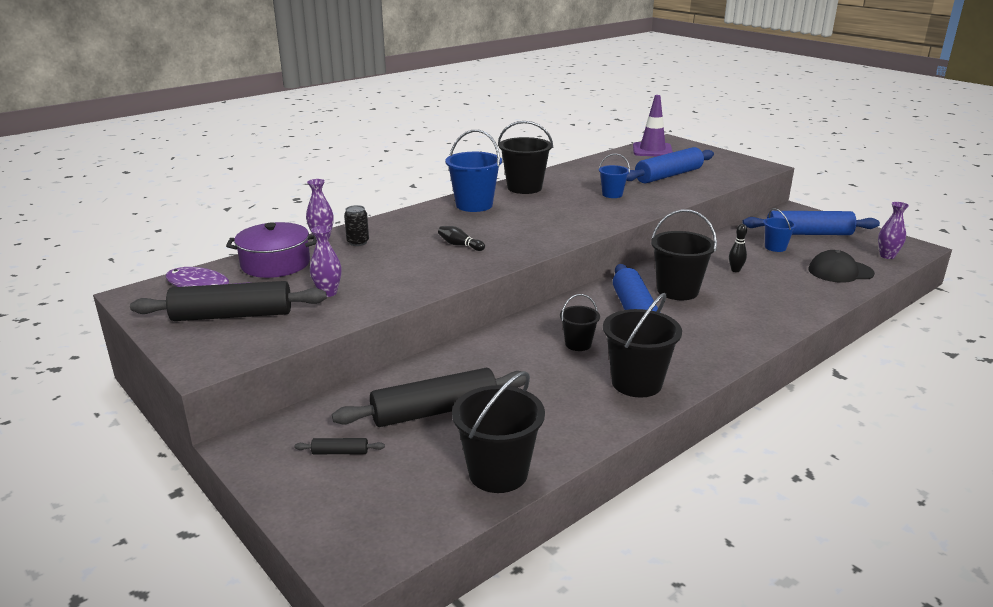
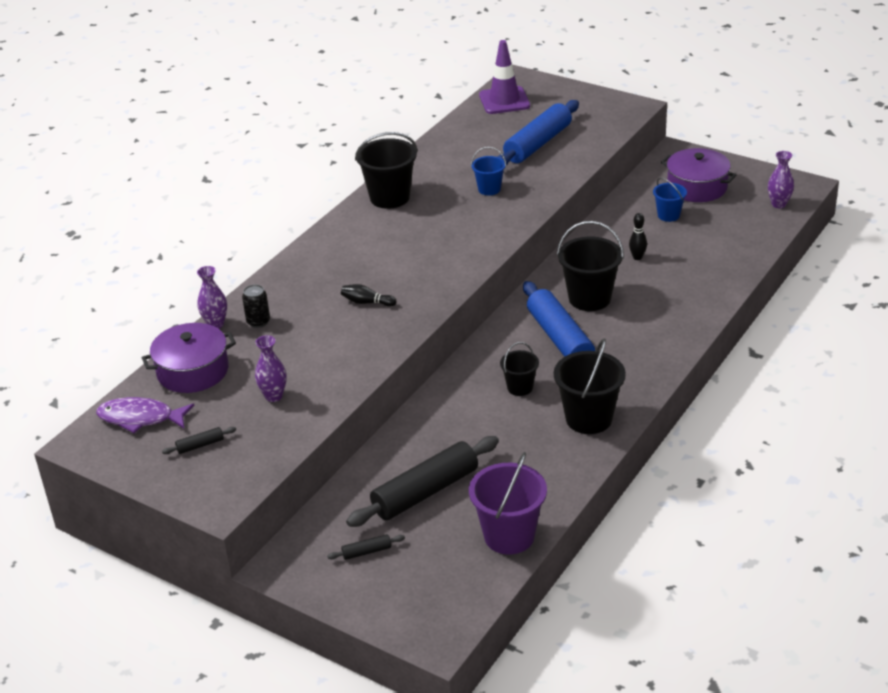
camera: 15 degrees left, 10 degrees up
black rolling pin [130,281,327,321] -> black rolling pin [162,427,236,454], size x0.41
blue bucket [445,130,502,212] -> none
black bucket [452,371,545,493] -> purple bucket [469,452,547,554]
blue rolling pin [742,211,880,235] -> purple pot [661,148,736,202]
black cap [808,250,875,283] -> none

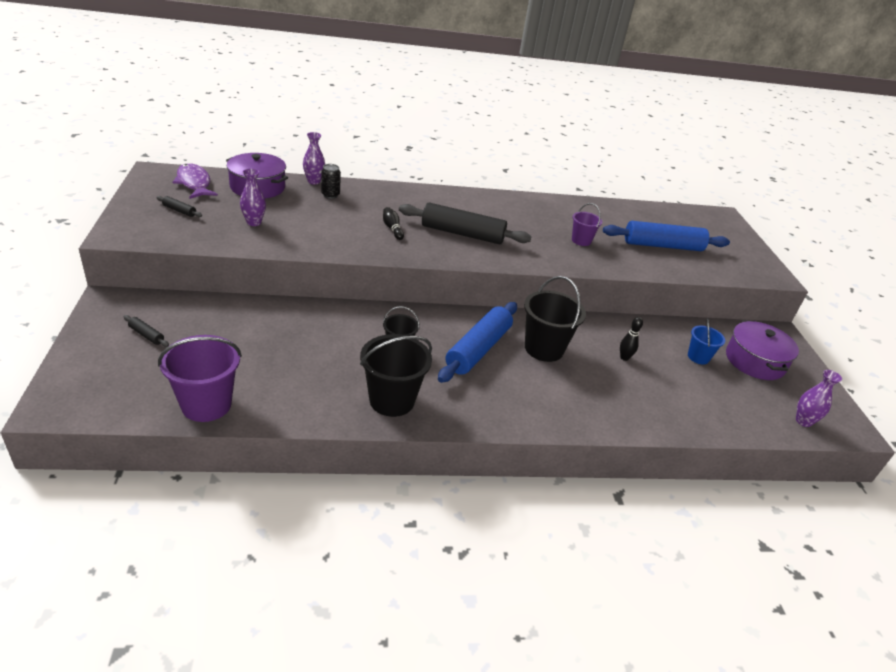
camera: 45 degrees right, 0 degrees up
black rolling pin [346,436,499,527] -> black rolling pin moved to [399,202,531,245]
black bucket [355,132,418,209] -> none
blue bucket [471,147,506,195] -> purple bucket [572,203,602,246]
purple traffic cone [479,40,530,114] -> none

